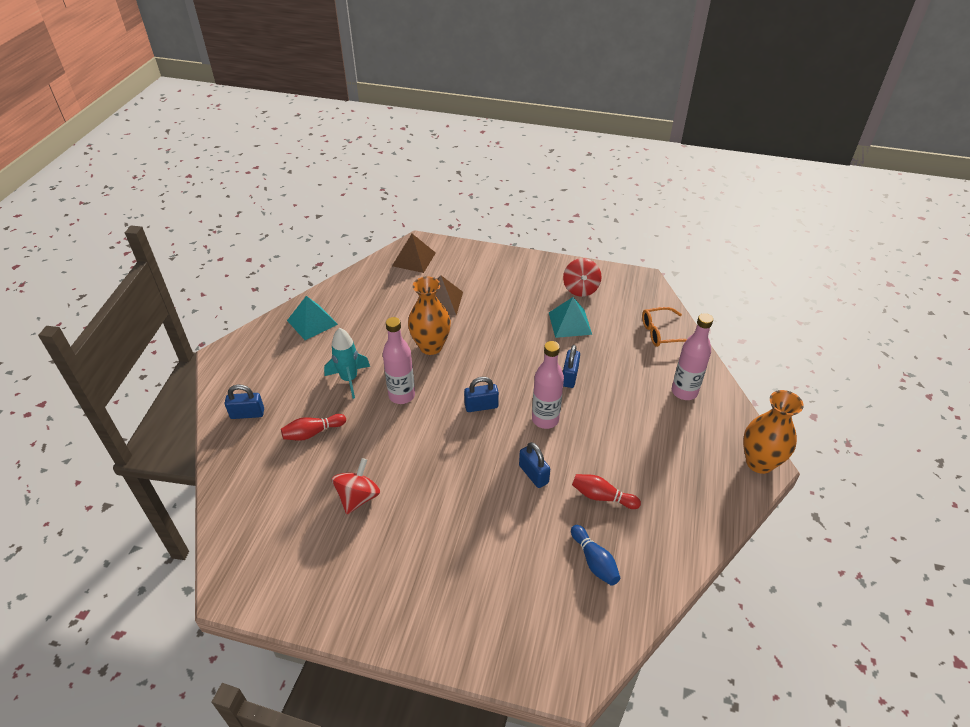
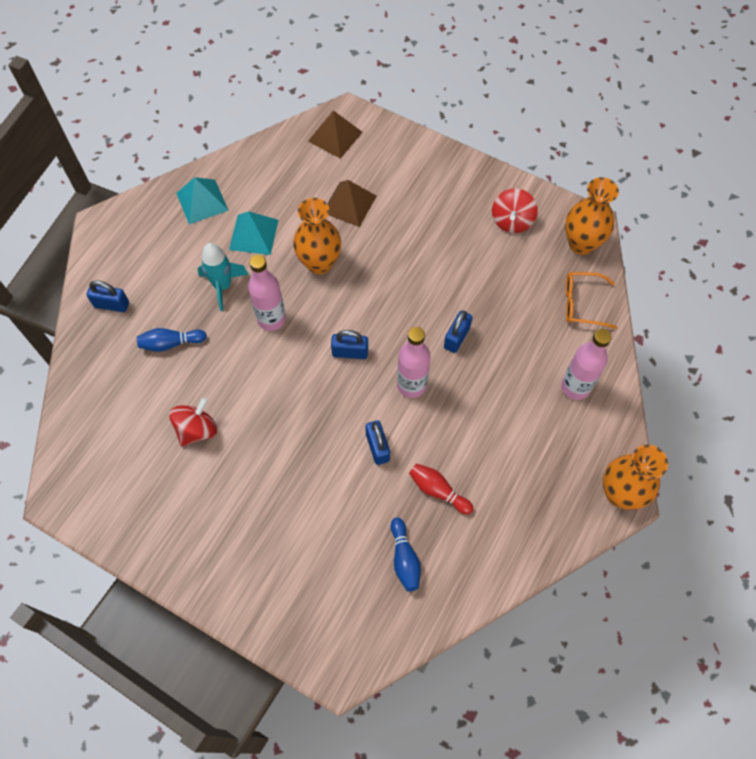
camera: 15 degrees right, 20 degrees up
red bowling pin [281,414,346,441] -> blue bowling pin [137,328,207,352]
turquoise pyramid [549,297,592,338] -> turquoise pyramid moved to [229,211,278,255]
none -> orange vase [565,177,619,255]

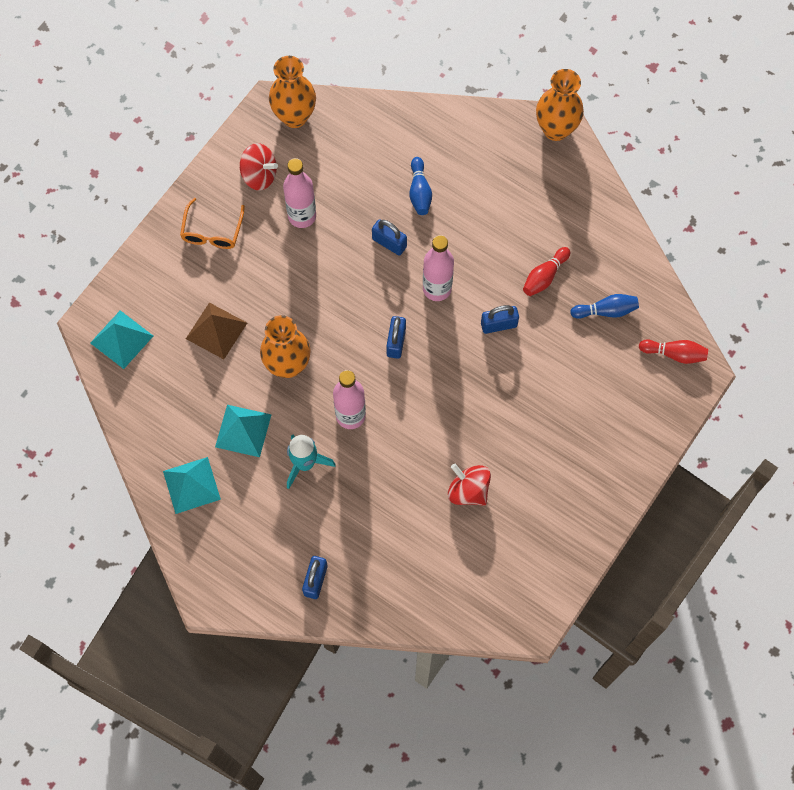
camera: 85 degrees left, 5 degrees up
blue bowling pin [137,328,207,352] -> blue bowling pin moved to [410,157,432,215]
brown pyramid [308,110,363,159] -> turquoise pyramid [90,310,153,369]
pink bottle [561,329,612,400] -> pink bottle moved to [283,158,316,228]
orange glasses [565,272,617,329] -> orange glasses moved to [180,198,245,249]
none -> red bowling pin [639,340,708,364]

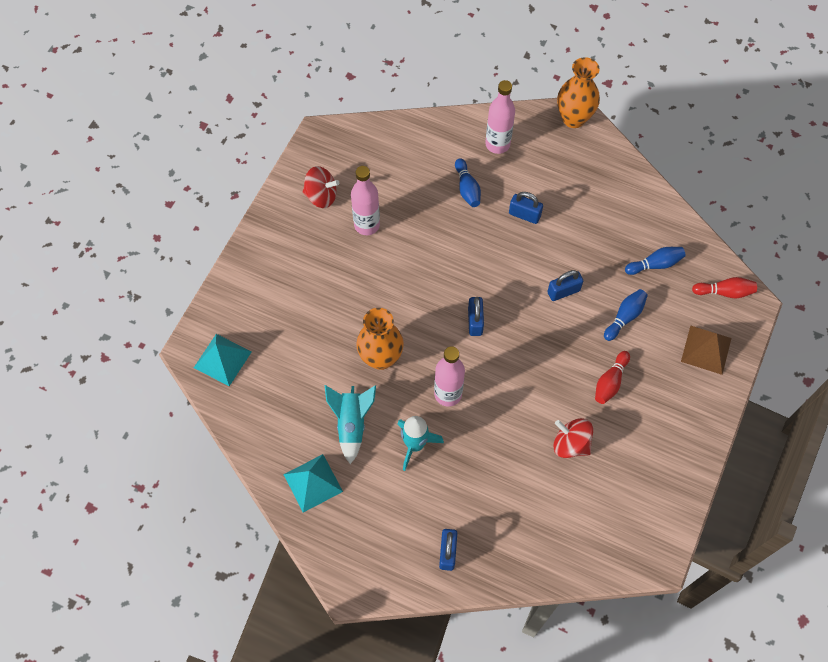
camera: 10 degrees left, 5 degrees down
orange glasses [180,198,245,249] -> none
brown pyramid [186,303,247,359] -> brown pyramid moved to [681,326,731,375]
turquoise pyramid [215,405,272,457] -> turquoise rocket [324,385,376,464]
orange vase [269,56,316,128] -> none
blue padlock [372,219,407,255] -> blue padlock moved to [509,192,543,224]
pink bottle [423,235,454,301] -> pink bottle moved to [485,80,515,154]
red bowling pin [523,247,570,296] -> red bowling pin moved to [595,351,630,404]
none -> blue bowling pin [604,289,648,341]

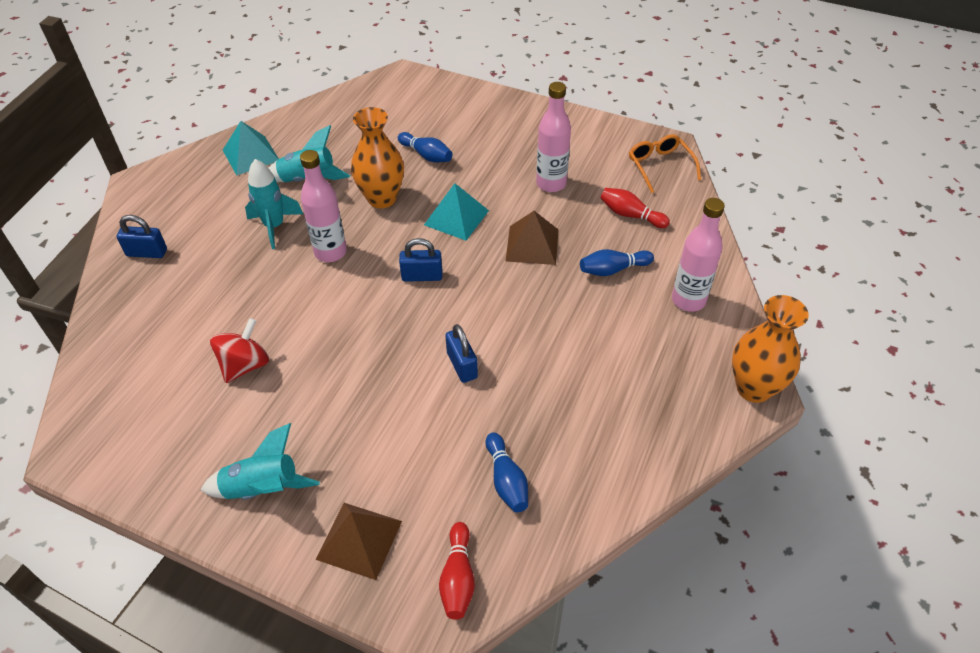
camera: 90 degrees right, 15 degrees down
turquoise pyramid [194,334,251,386] -> turquoise pyramid moved to [424,183,489,241]
red spinning top [303,166,339,208] -> none
blue padlock [509,192,543,224] -> none
red bowling pin [595,351,630,404] -> red bowling pin moved to [600,188,670,228]
blue bowling pin [604,289,648,341] -> blue bowling pin moved to [398,132,453,162]
none -> turquoise rocket [200,423,320,499]
none -> brown pyramid [506,211,559,265]
none -> orange glasses [629,134,701,193]

